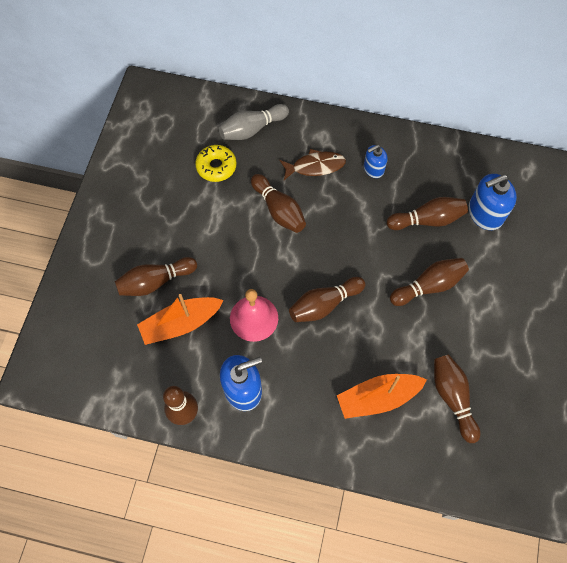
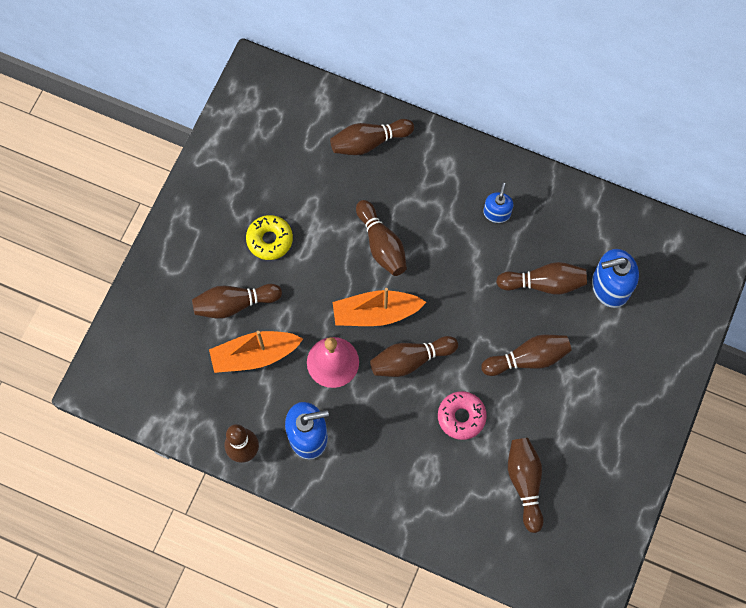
camera: 10 degrees right, 5 degrees up
yellow donut [195,145,237,182] -> yellow donut moved to [246,215,293,260]
grey bowling pin [219,104,289,140] -> brown bowling pin [330,119,414,155]
brown fish [279,149,346,180] -> none
orange boat [337,374,427,419] -> orange boat moved to [333,288,426,326]
blue soap dispenser [364,145,388,178] -> blue soap dispenser turned 120 degrees clockwise [483,183,513,223]
none -> pink donut [438,391,487,440]

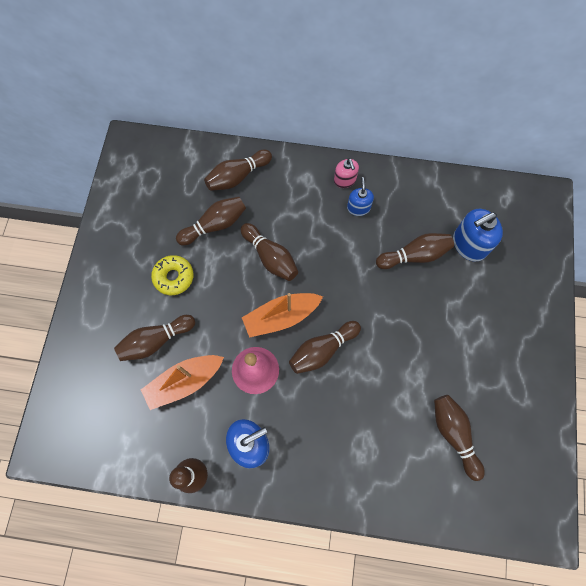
camera: 15 degrees left, 0 degrees up
pink donut [438,391,487,440] -> none
brown bowling pin [481,334,572,376] -> brown bowling pin moved to [176,197,246,246]
none -> pink soap dispenser [334,158,359,188]

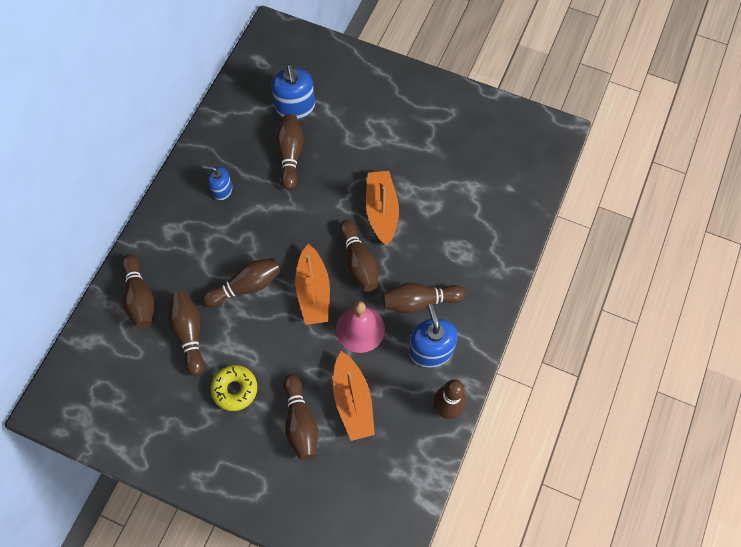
camera: 75 degrees left, 5 degrees down
pink soap dispenser [334,158,359,188] -> none
brown bowling pin [434,395,485,481] -> brown bowling pin moved to [382,283,465,313]
none -> orange boat [366,171,399,245]

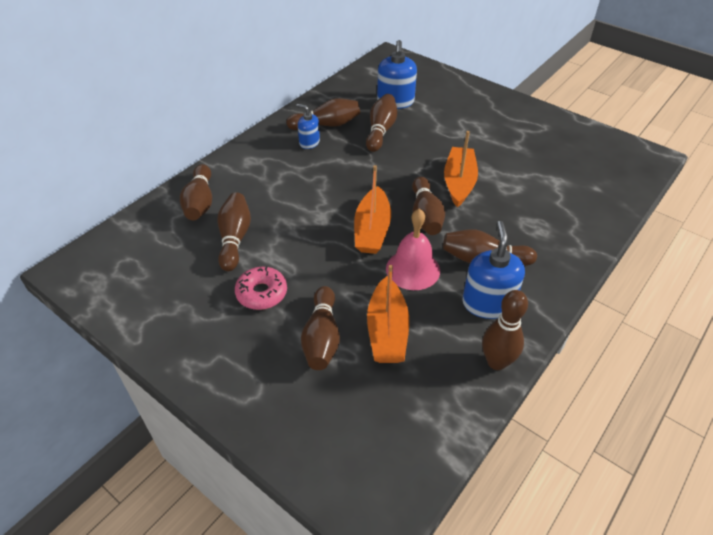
camera: 15 degrees right, 20 degrees down
brown bowling pin [202,258,281,307] -> brown bowling pin moved to [286,98,360,130]
yellow donut [210,365,257,411] -> pink donut [235,266,287,310]

